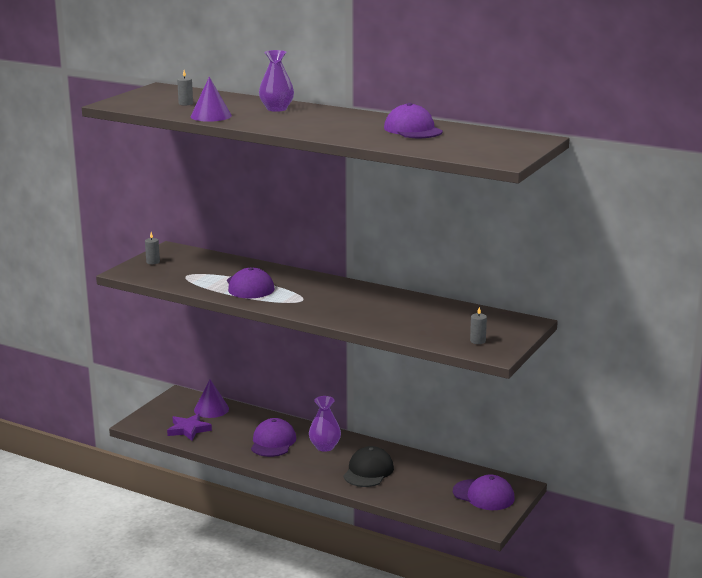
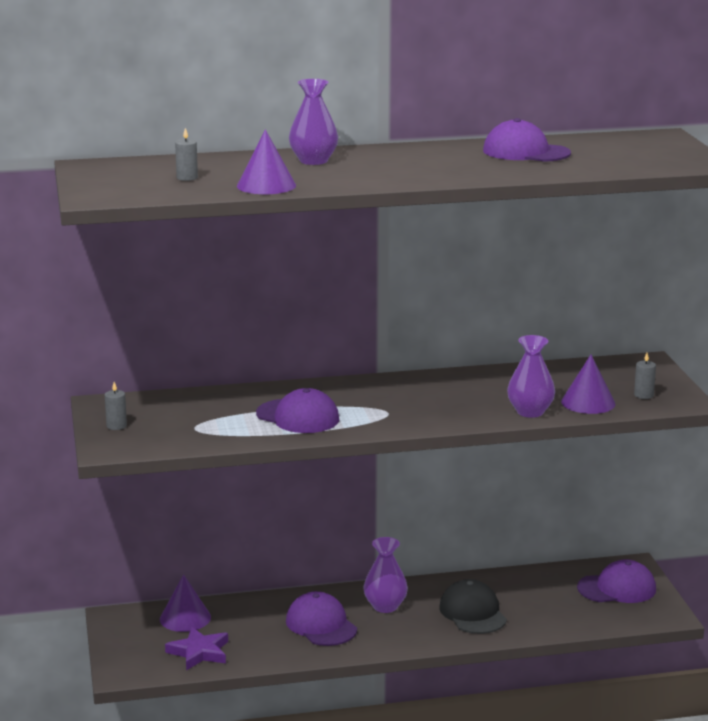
camera: 40 degrees left, 0 degrees up
none -> purple vase [507,335,555,418]
none -> purple cone [561,355,616,414]

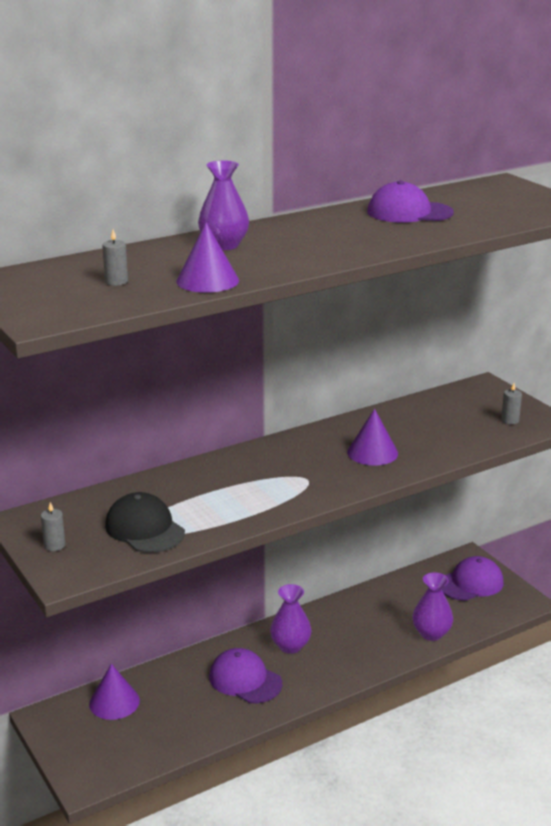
camera: 20 degrees left, 5 degrees up
purple star [165,627,228,670] -> none
purple cap [256,388,339,433] -> none
black cap [439,579,507,634] -> black cap moved to [105,492,185,553]
purple vase [507,335,555,418] -> purple vase moved to [412,572,453,641]
purple cone [561,355,616,414] -> purple cone moved to [347,409,398,466]

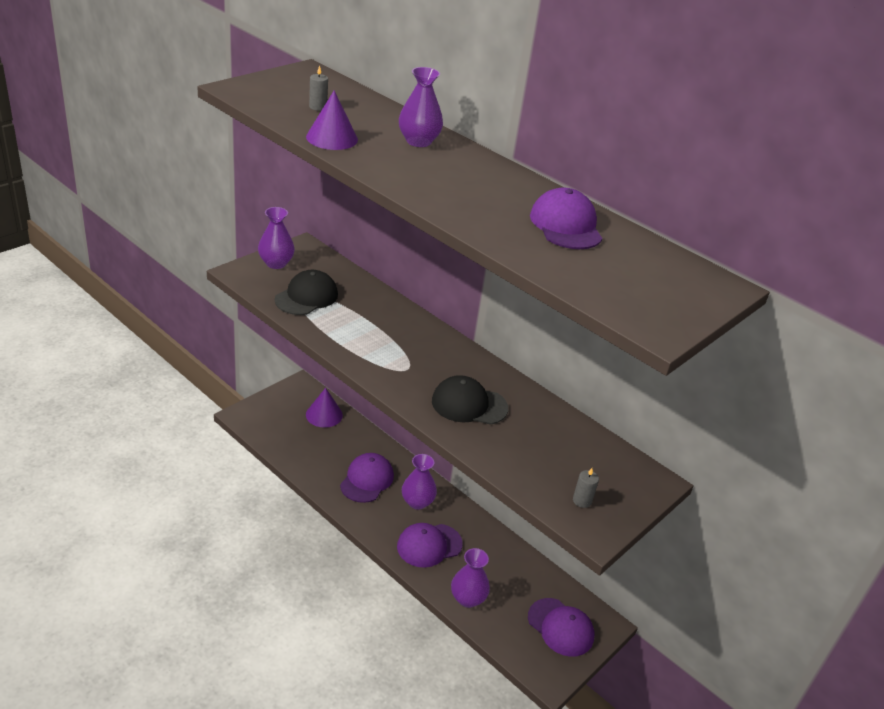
camera: 70 degrees right, 10 degrees up
grey candle [41,502,65,551] -> purple vase [258,207,295,269]
purple cone [347,409,398,466] -> black cap [432,375,508,425]
none -> purple cap [397,523,463,568]

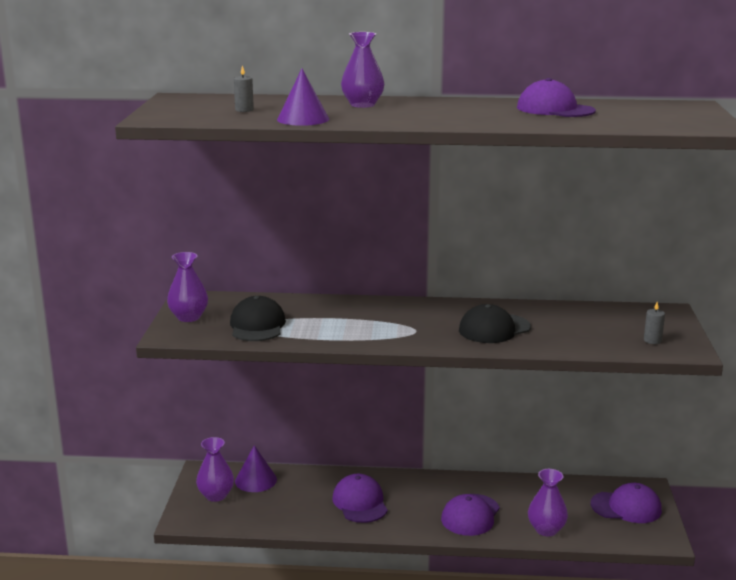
camera: 35 degrees left, 15 degrees down
purple vase [402,454,437,510] -> purple vase moved to [196,437,234,502]

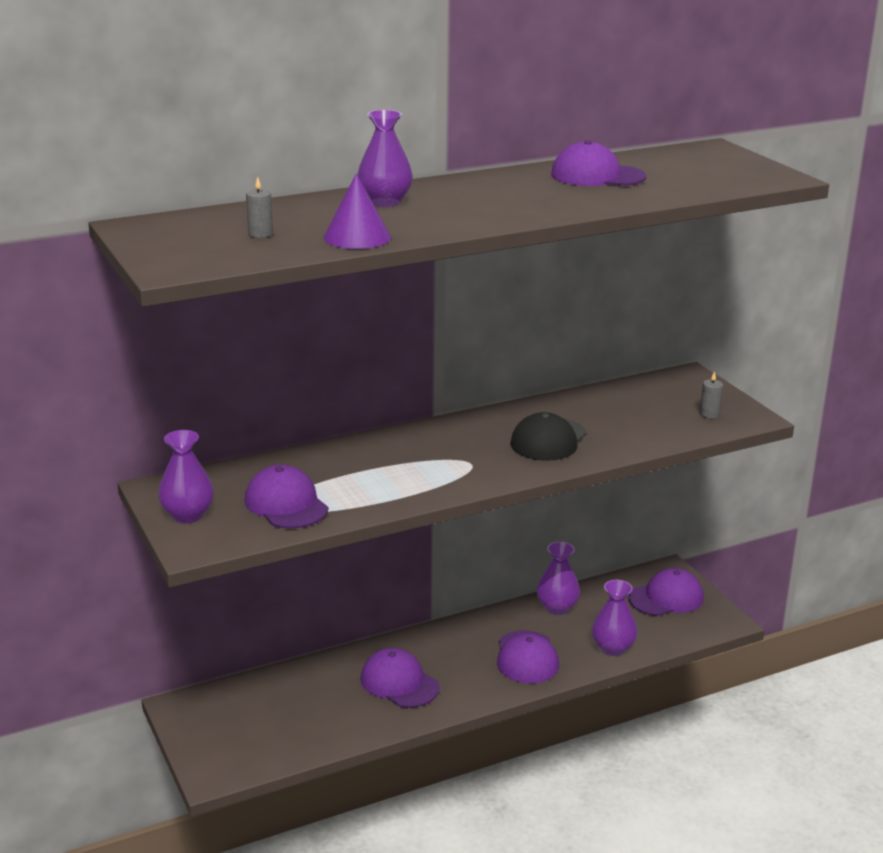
camera: 30 degrees left, 5 degrees up
purple vase [196,437,234,502] -> purple vase moved to [537,542,580,615]
black cap [230,296,286,341] -> purple cap [245,465,328,529]
purple cone [235,445,277,492] -> none

